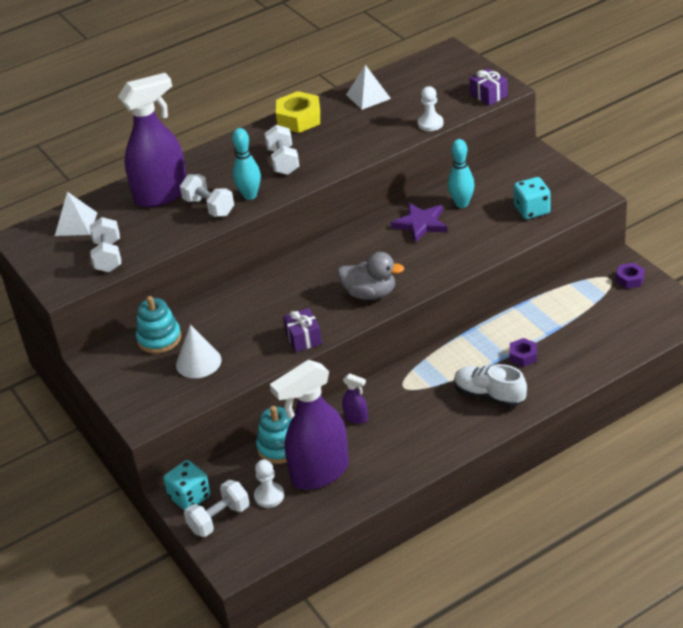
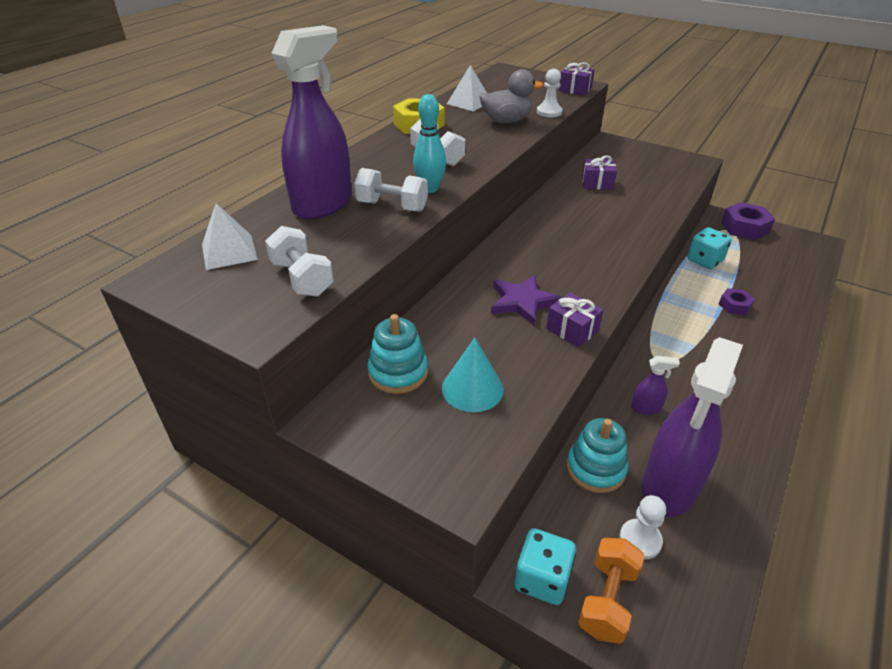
camera: 30 degrees left, 0 degrees up
white cone [176,324,222,378] -> turquoise cone [442,338,504,412]
white dumbbell [184,480,249,537] -> orange dumbbell [578,538,644,644]
grey duck [338,252,404,300] -> grey duck moved to [480,69,543,123]
purple star [391,203,448,243] -> purple star moved to [491,275,562,325]
turquoise bowling pin [448,139,475,208] -> purple gift [582,155,617,190]
white shoe [454,364,527,407] -> none
turquoise dice [514,177,551,219] -> turquoise dice moved to [687,227,732,269]
purple nut [616,263,645,289] -> purple nut [721,202,775,240], size x1.74

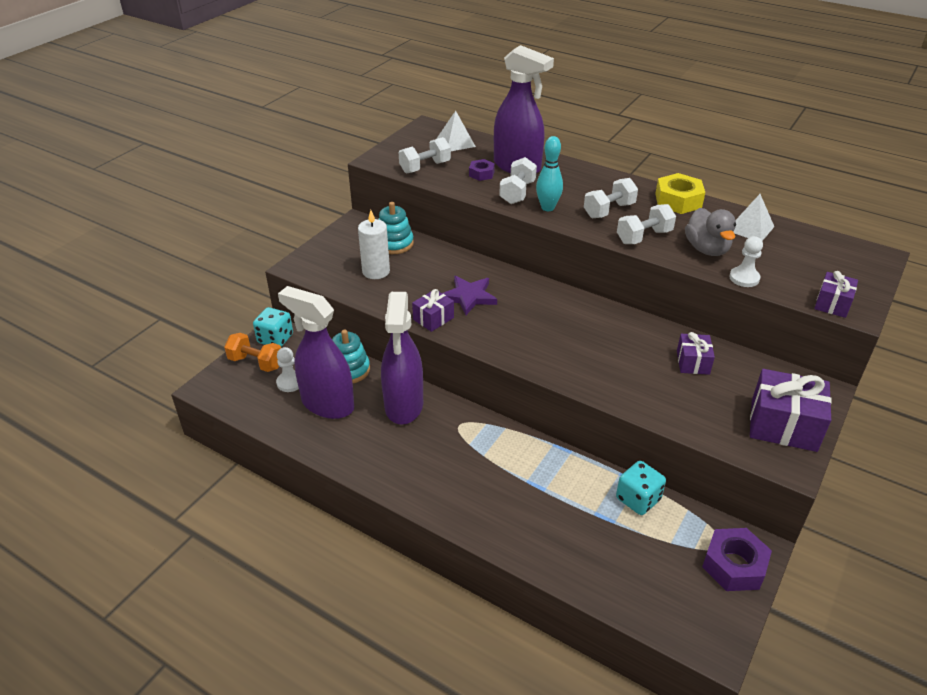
camera: 90 degrees right, 0 degrees up
turquoise cone [442,338,504,412] -> white candle [358,210,390,279]
purple spray bottle [631,356,680,415] -> purple spray bottle [381,292,423,425], size x2.43
purple nut [719,288,755,315] -> purple nut moved to [469,159,495,181]
none -> white dumbbell [617,204,676,244]
none -> purple gift [750,369,832,452]

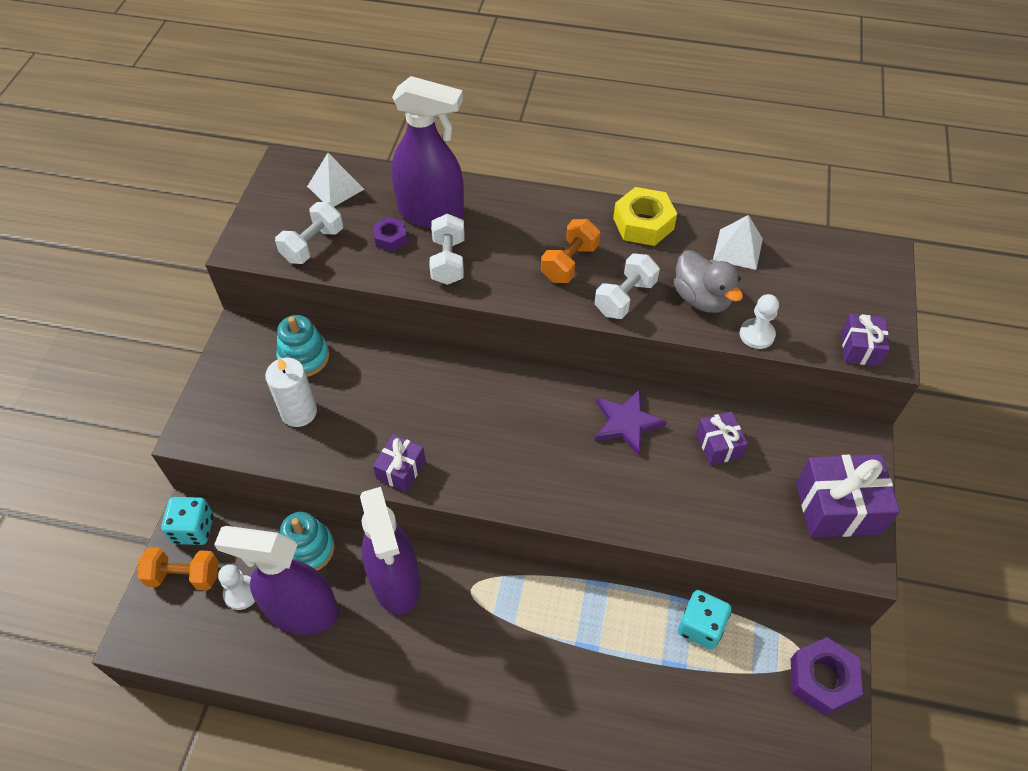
camera: 20 degrees left, 15 degrees up
purple star [442,276,497,315] -> purple star moved to [595,389,667,456]
turquoise bowling pin [536,136,563,211] -> none
white dumbbell [584,178,638,218] -> orange dumbbell [541,219,600,283]

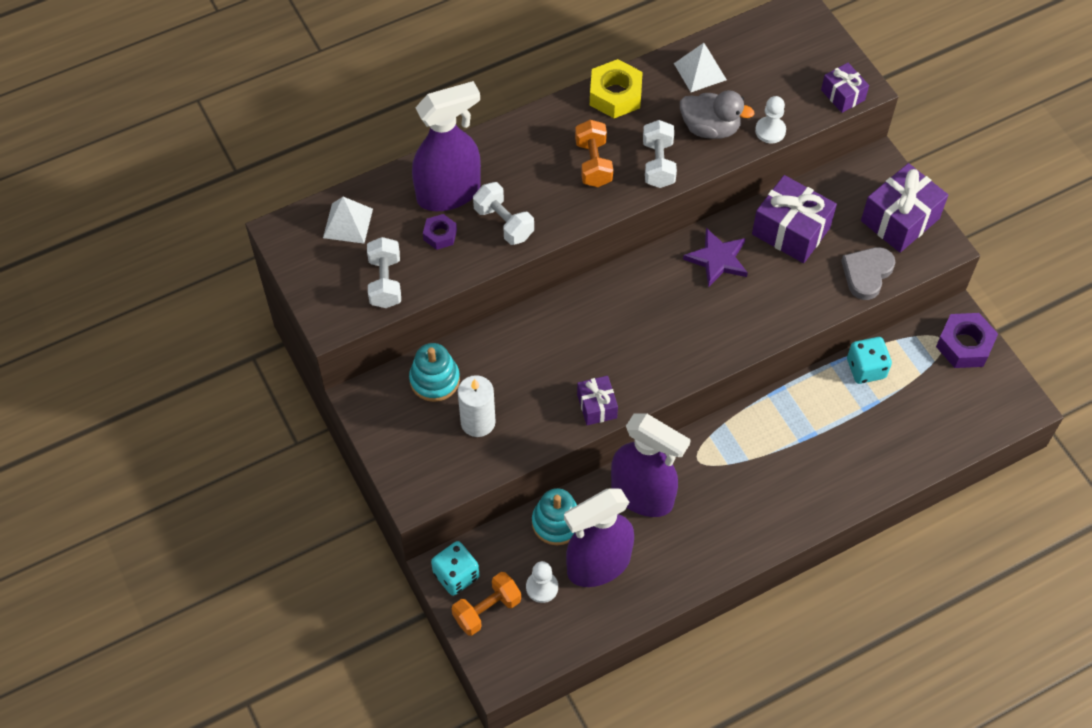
camera: 40 degrees left, 5 degrees up
purple gift [696,411,748,465] -> purple gift [752,175,837,263], size x1.77
none -> grey heart [841,247,896,300]

